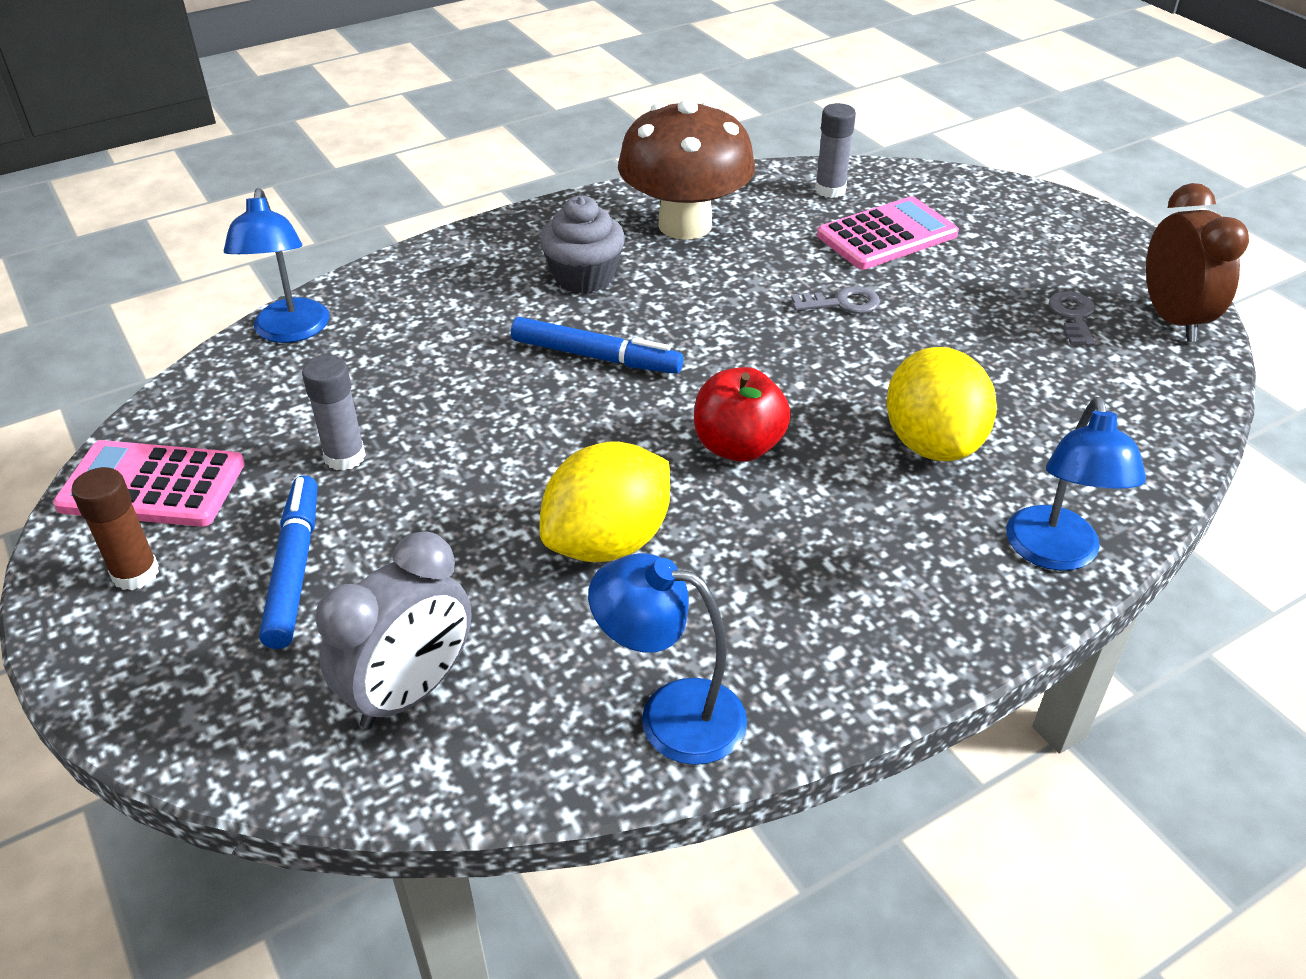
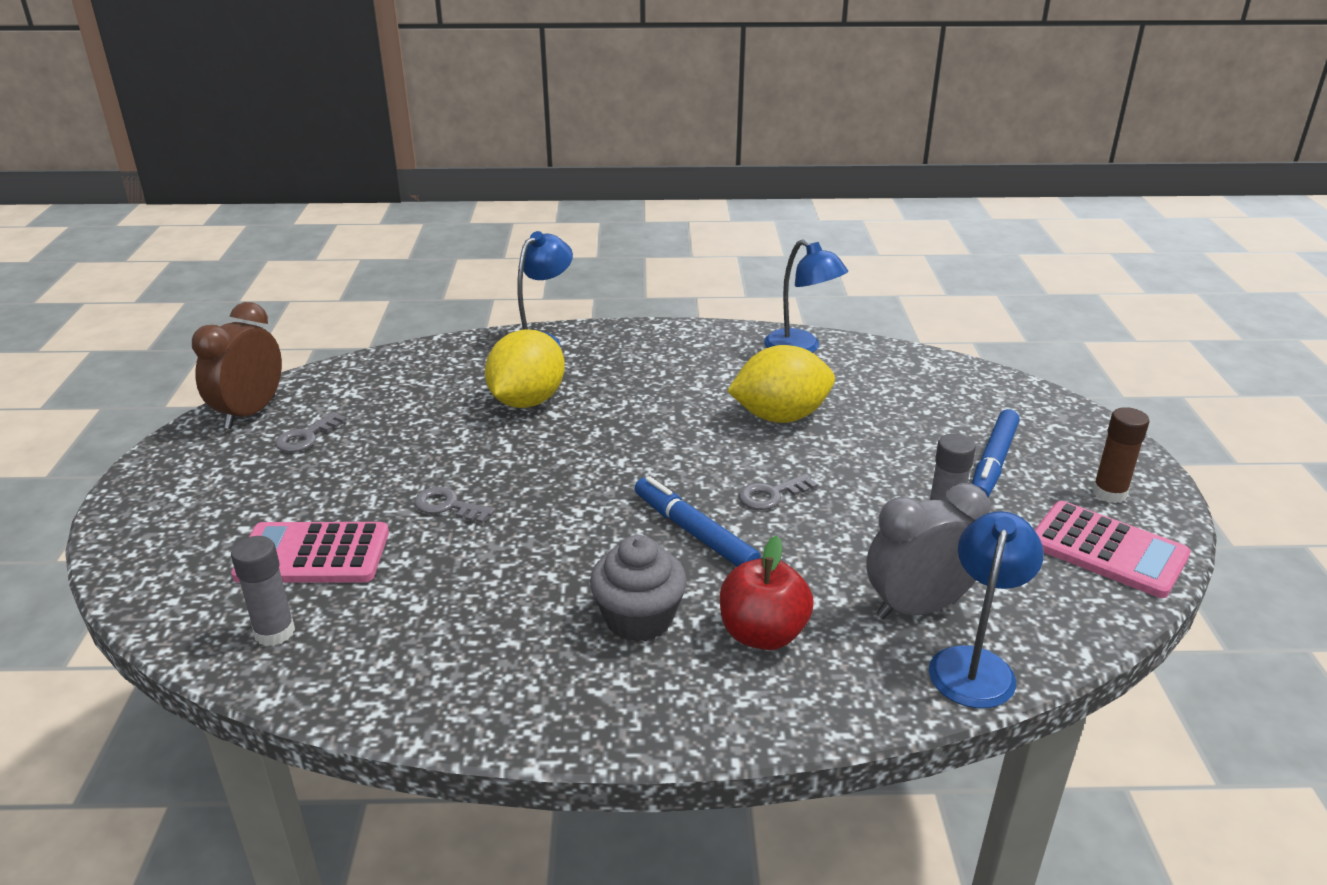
camera: 150 degrees left, 10 degrees down
grey clock [316,532,472,729] -> grey clock moved to [866,483,990,619]
brown mushroom [618,99,755,240] -> none
red apple [694,367,791,462] -> red apple moved to [720,536,814,650]
none -> grey key [739,474,818,510]

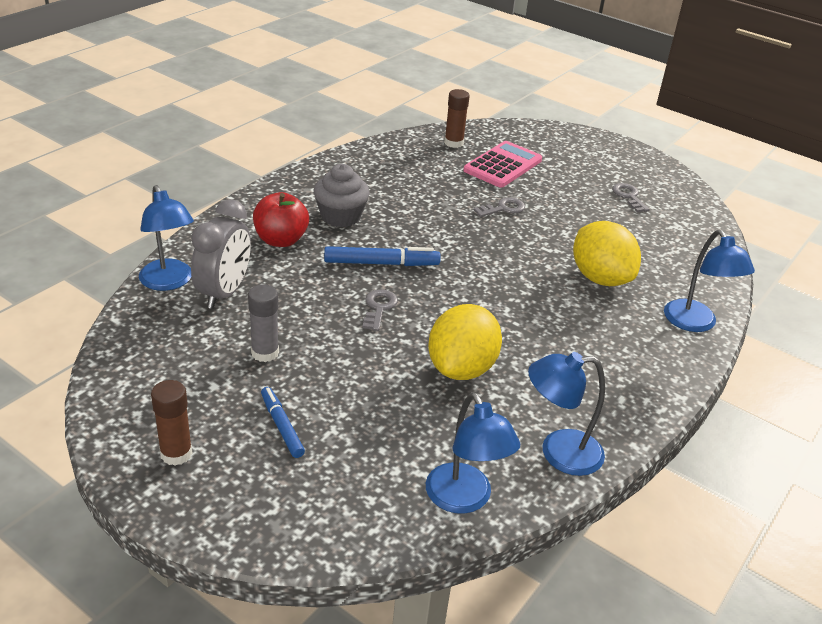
camera: 125 degrees right, 5 degrees up
brown clock [192,302,282,429] -> none
grey glue stick [231,536,295,646] -> brown glue stick [444,89,470,148]
blue marker [972,409,1020,497] -> blue marker [261,387,305,458], size x0.66
pink calculator [1035,501,1191,598] -> none
none -> blue lamp [426,392,520,514]

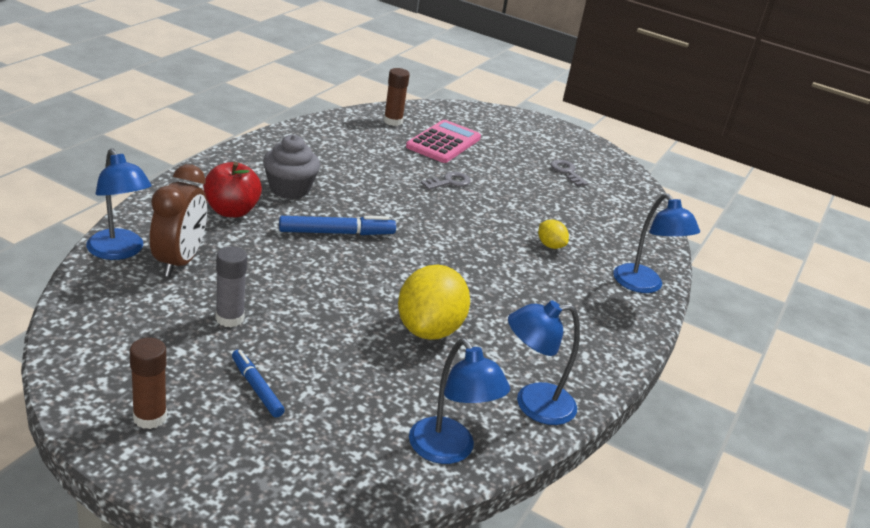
camera: 10 degrees left, 5 degrees down
grey clock [191,199,251,309] -> brown clock [150,164,207,277]
grey key [362,289,398,331] -> none
yellow lemon [573,221,641,286] -> yellow lemon [538,219,569,249], size x0.47

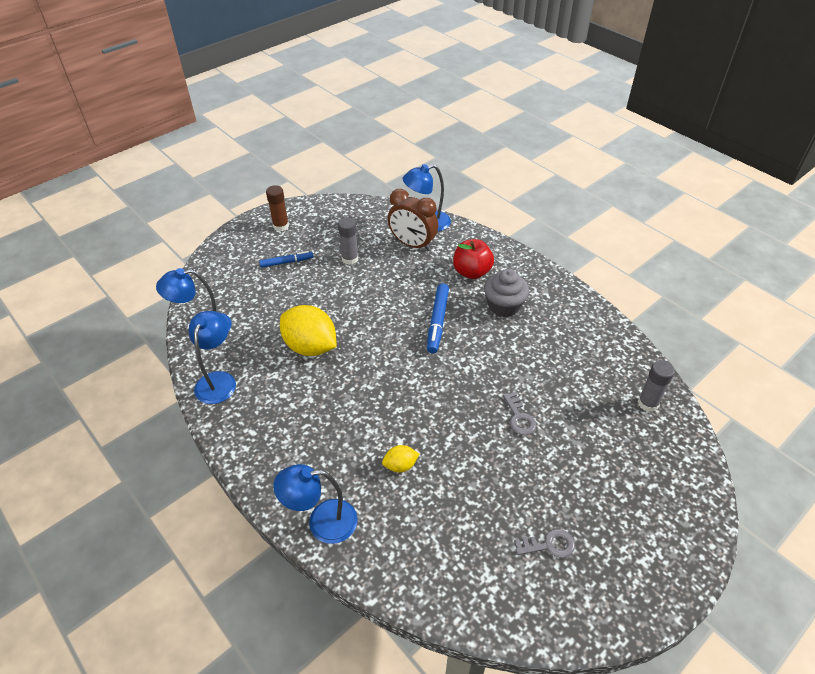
camera: 115 degrees right, 15 degrees up
brown glue stick [384,68,410,126] -> grey glue stick [638,360,675,412]
pink calculator [406,120,481,163] -> none

